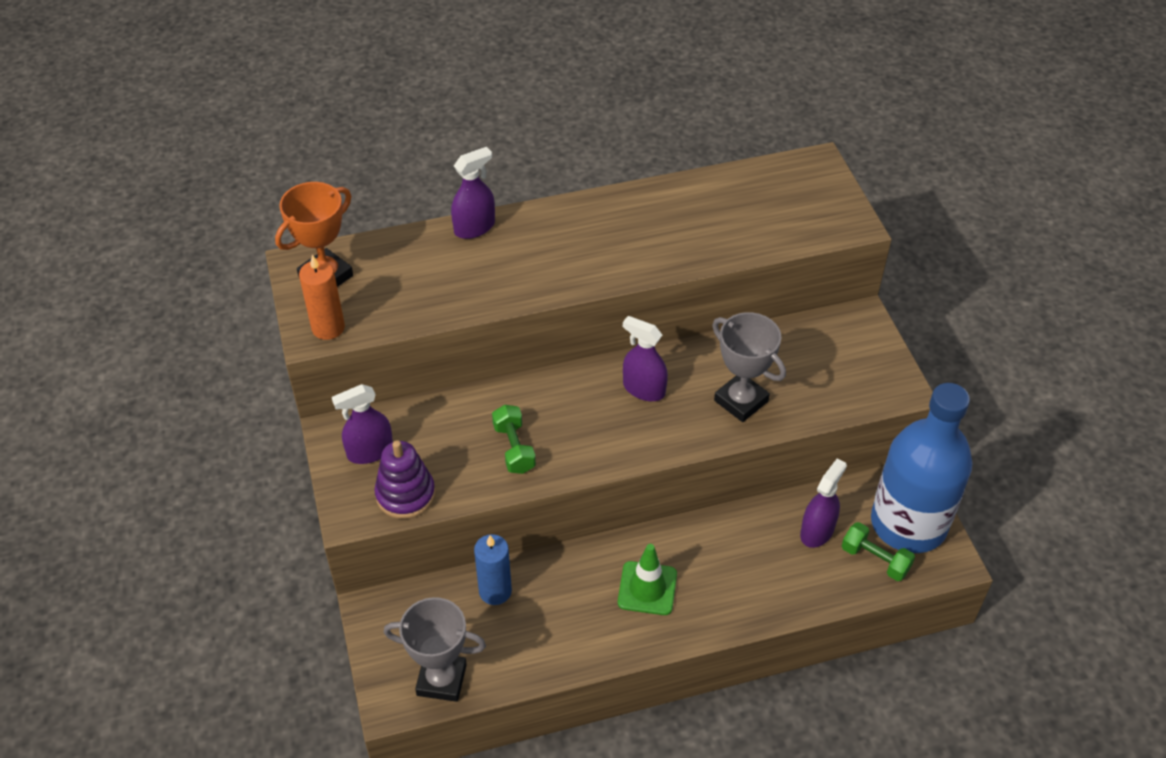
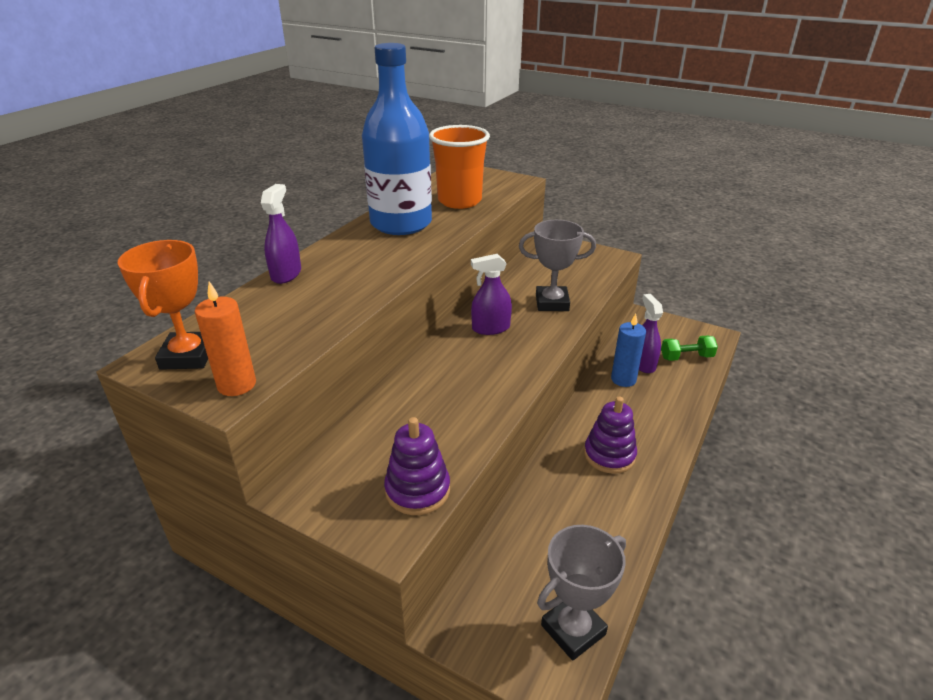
camera: 45 degrees left, 15 degrees down
purple spray bottle [332,384,393,464] -> none
blue candle [474,534,512,605] -> blue candle moved to [611,313,646,387]
green dumbbell [492,405,536,474] -> none
green traffic cone [618,544,677,615] -> purple stacking toy [584,397,637,474]
blue bottle [871,383,972,553] -> blue bottle moved to [362,43,432,235]
none -> orange cup [429,125,490,209]

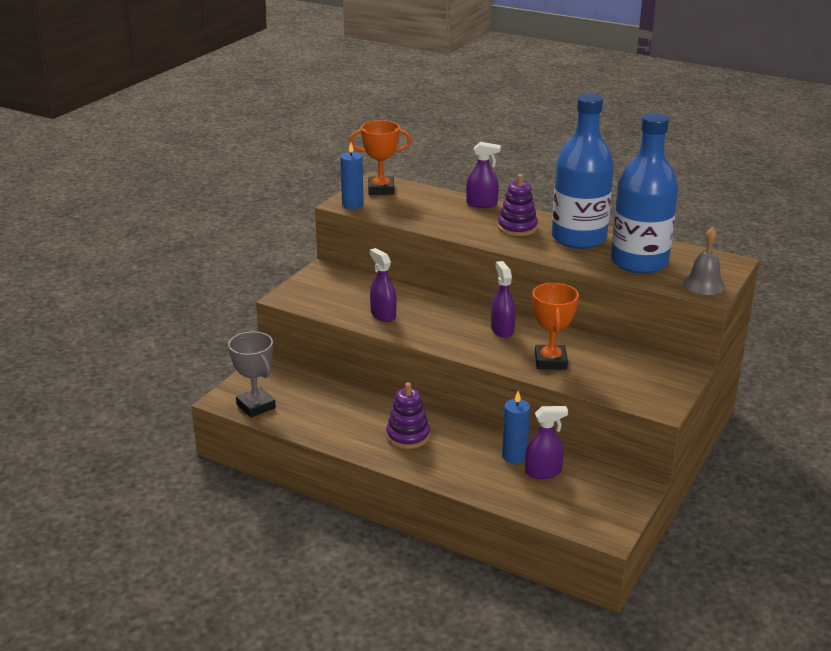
camera: 90 degrees right, 5 degrees down
orange candle [195,281,256,396] -> blue candle [340,142,364,209]
purple stacking toy [384,417,450,515] -> purple stacking toy moved to [498,174,538,236]
orange cup [429,125,490,209] -> blue bottle [611,113,678,274]
grey trophy [519,220,596,311] -> orange trophy [532,283,579,369]
green dumbbell [661,336,718,361] -> none
none -> purple spray bottle [370,248,397,322]
none -> grey bell [683,227,725,295]

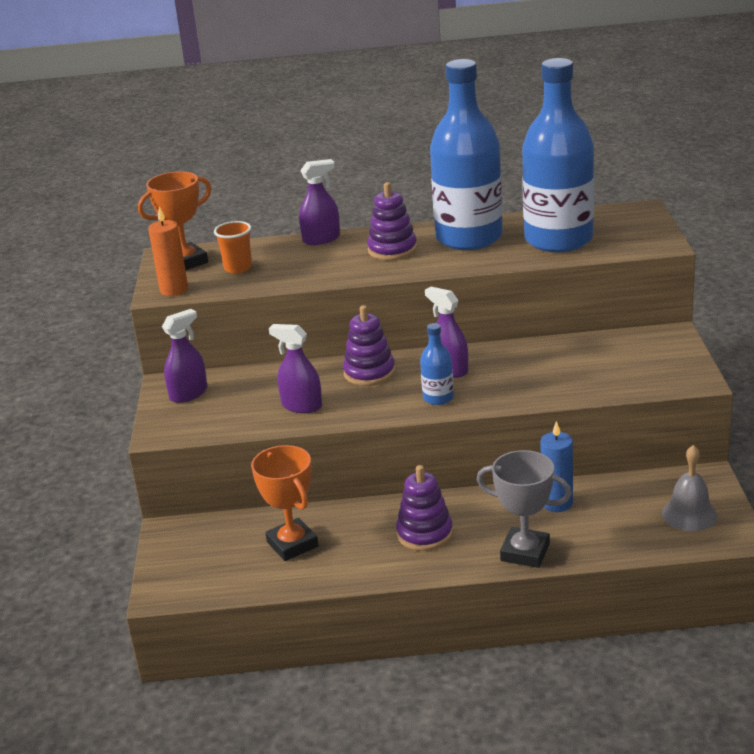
camera: 30 degrees left, 0 degrees up
grey trophy [228,331,276,418] -> grey trophy moved to [477,450,572,568]
blue candle [340,142,364,209] -> orange candle [148,206,188,296]
purple spray bottle [525,406,568,479] -> purple spray bottle moved to [162,309,207,403]
orange trophy [532,283,579,369] -> orange trophy moved to [251,445,319,561]
grey bell [683,227,725,295] -> grey bell moved to [662,445,718,531]
none -> orange cup [214,221,252,274]
none -> purple stacking toy [343,305,395,386]
none -> blue bottle [420,323,454,405]

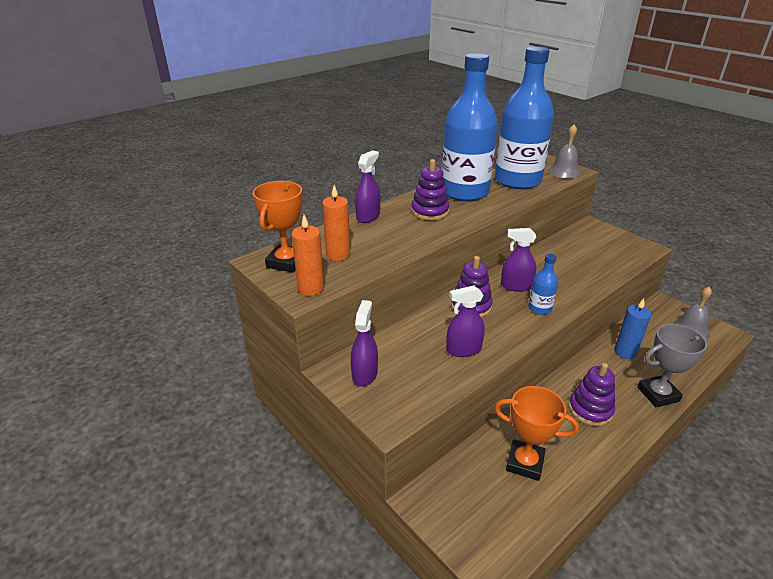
camera: 40 degrees left, 5 degrees up
orange cup [214,221,252,274] -> orange candle [322,185,350,261]
none -> grey bell [548,124,581,179]

